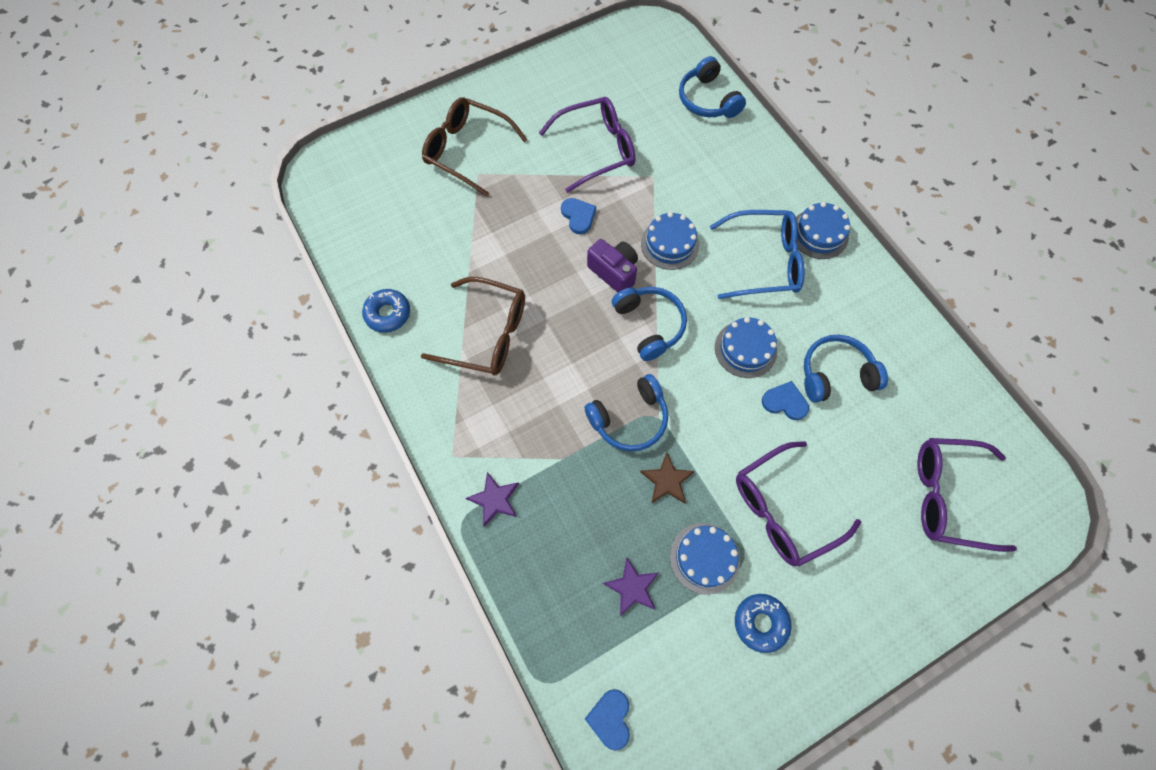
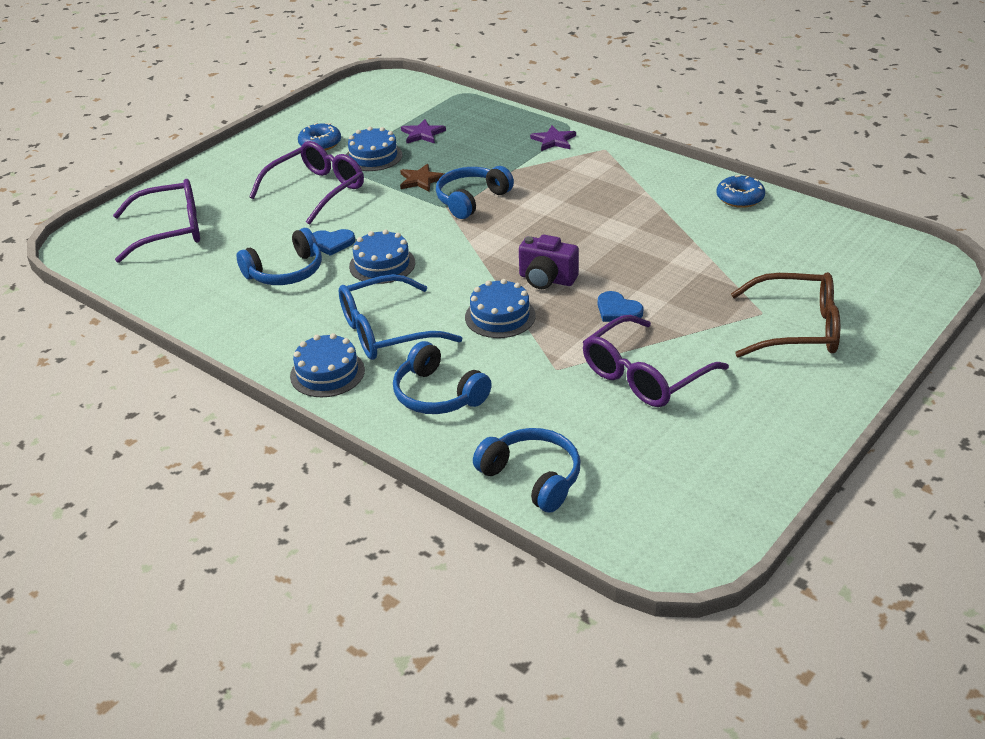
camera: 160 degrees right, 30 degrees down
brown glasses [421,277,525,376] -> none
blue heart [585,689,630,751] -> none
blue headphones [612,287,687,361] -> blue headphones moved to [393,341,492,414]

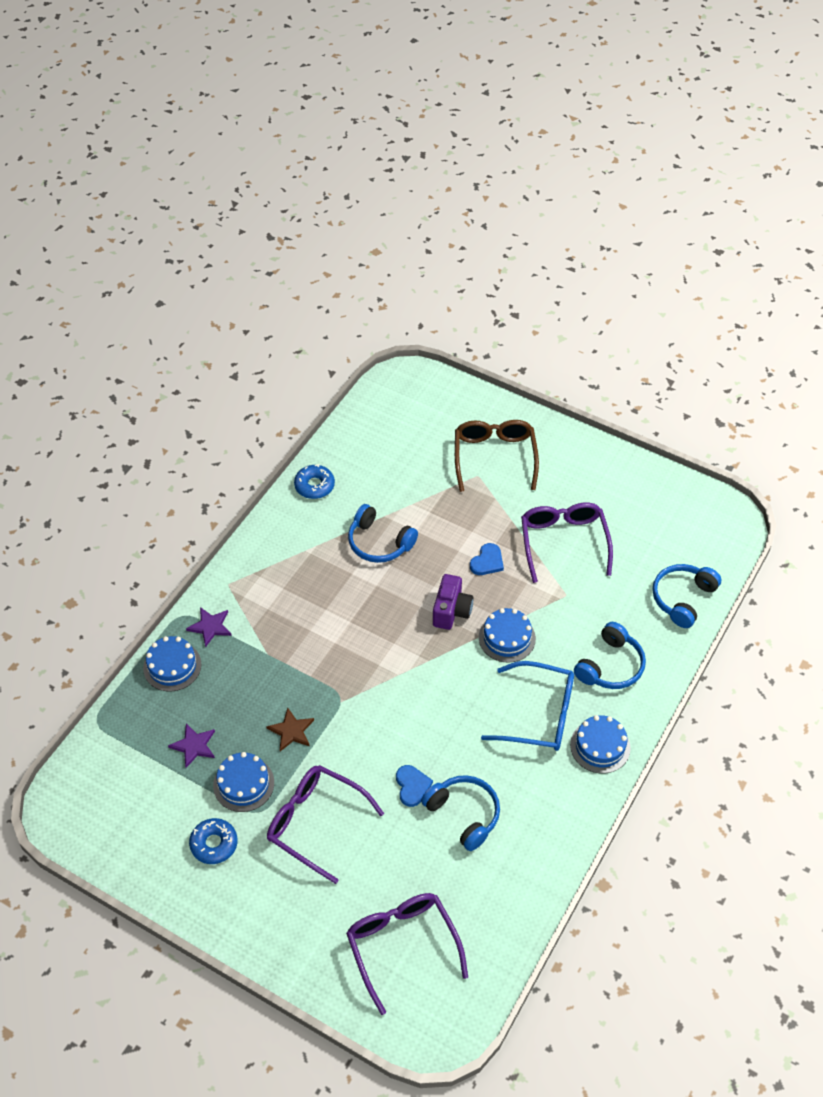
camera: 100 degrees left, 15 degrees up
blue glasses [339,274,462,360] -> blue glasses turned 45 degrees counterclockwise [481,661,574,751]
blue cake [349,230,415,284] -> blue cake moved to [143,636,201,692]
blue headphones [436,166,514,219] -> blue headphones moved to [348,504,418,563]
purple glasses [583,315,729,407] -> purple glasses turned 135 degrees counterclockwise [521,503,613,583]

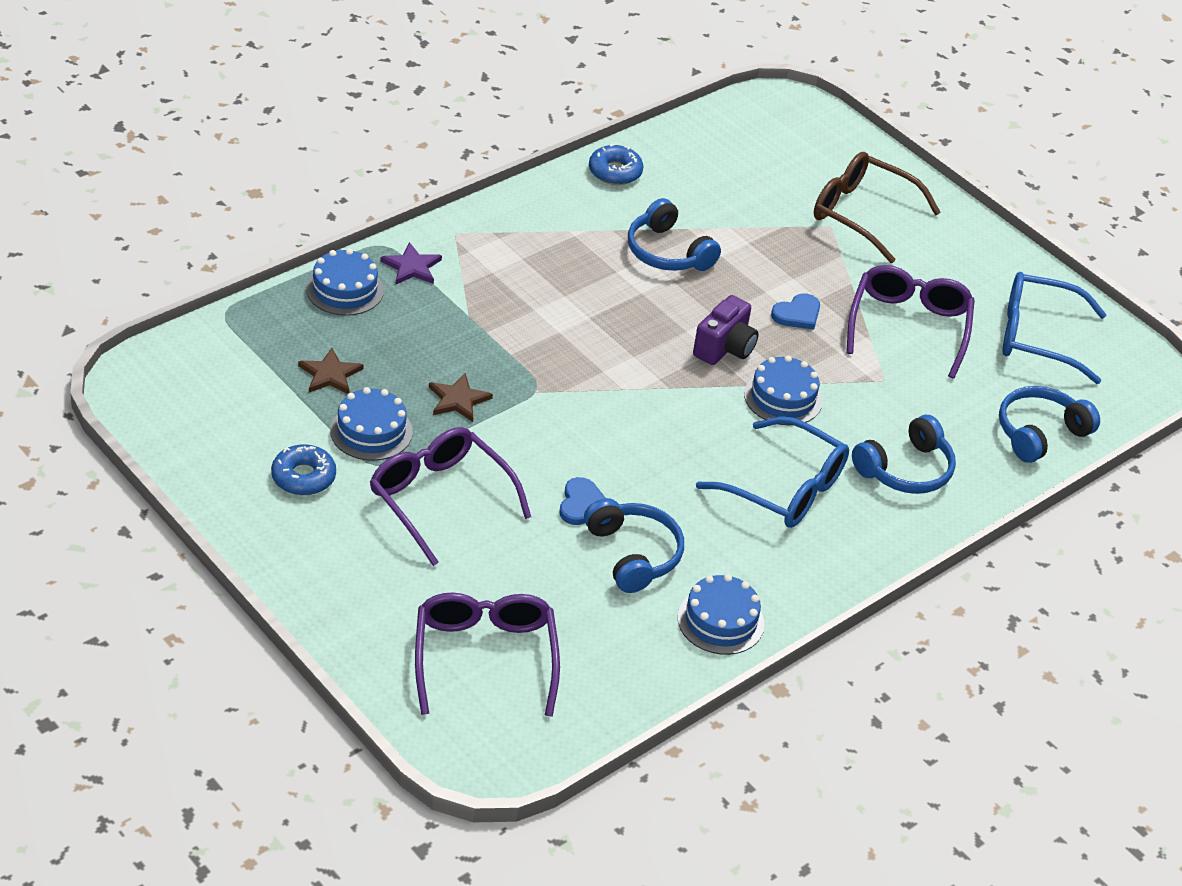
camera: 15 degrees right, 10 degrees down
purple star [168,723,215,768] -> brown star [298,348,364,394]
brown glasses [455,420,539,492] -> brown glasses turned 75 degrees counterclockwise [814,152,941,263]
blue cake [570,715,631,773] -> blue cake moved to [677,574,764,655]
none -> blue glasses [1003,272,1107,384]

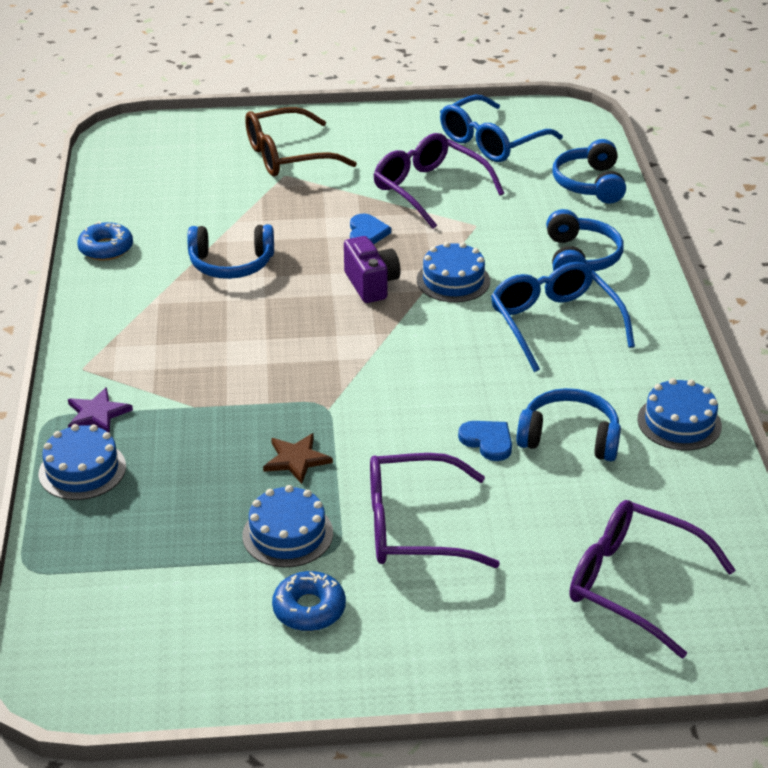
camera: 50 degrees left, 5 degrees down
brown star [298,348,364,394] -> none
blue glasses [696,416,849,528] -> blue glasses turned 90 degrees counterclockwise [491,262,635,372]

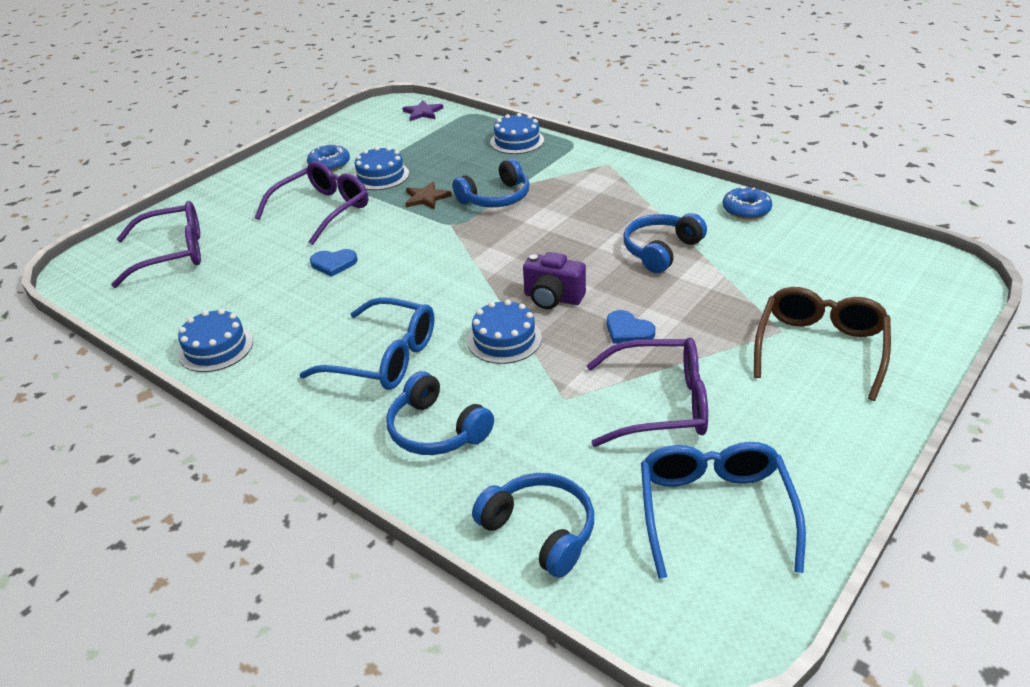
camera: 135 degrees right, 0 degrees up
purple star [68,387,133,433] -> purple star moved to [403,100,443,121]
blue headphones [516,388,621,461] -> blue headphones moved to [453,158,530,207]

